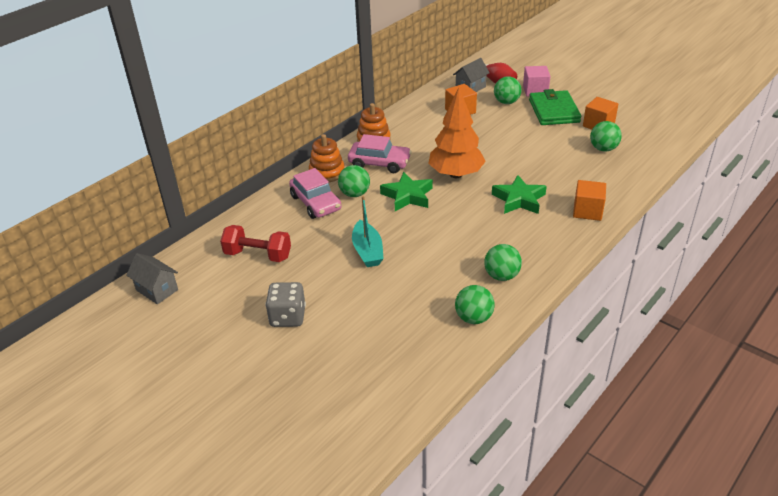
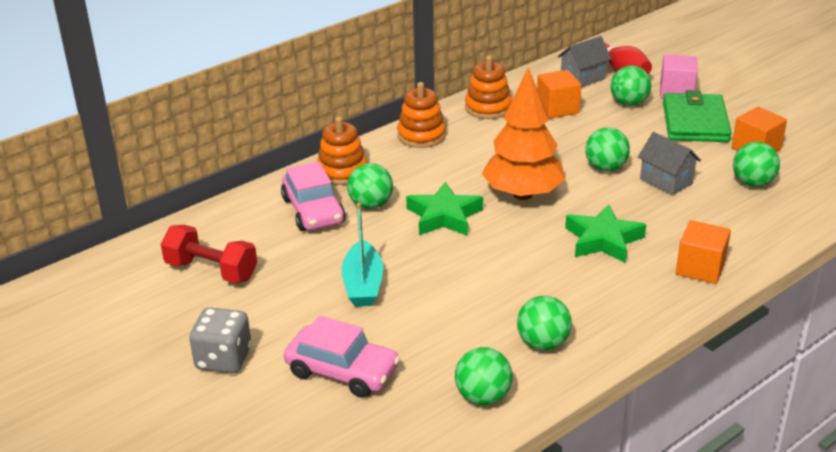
camera: 10 degrees right, 5 degrees down
grey house [126,253,178,304] -> grey house moved to [638,132,701,196]
pink car [348,134,412,173] -> pink car moved to [284,315,400,398]
none -> orange stacking toy [465,56,512,119]
none -> green ball [585,127,630,171]

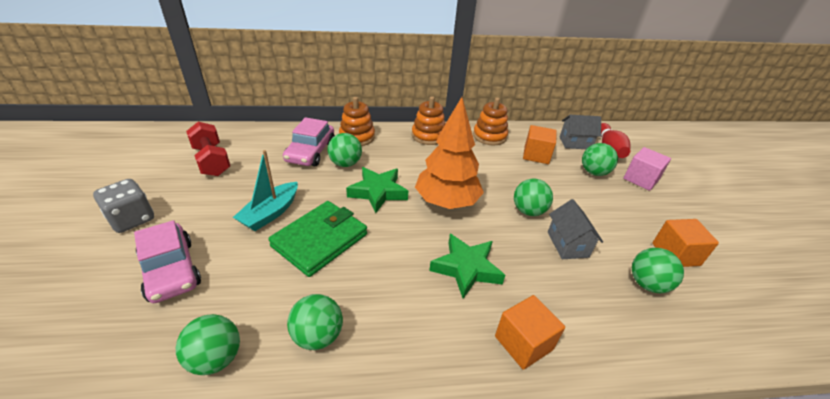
camera: 30 degrees right, 5 degrees up
green wallet [663,90,732,142] -> green wallet moved to [268,201,367,277]

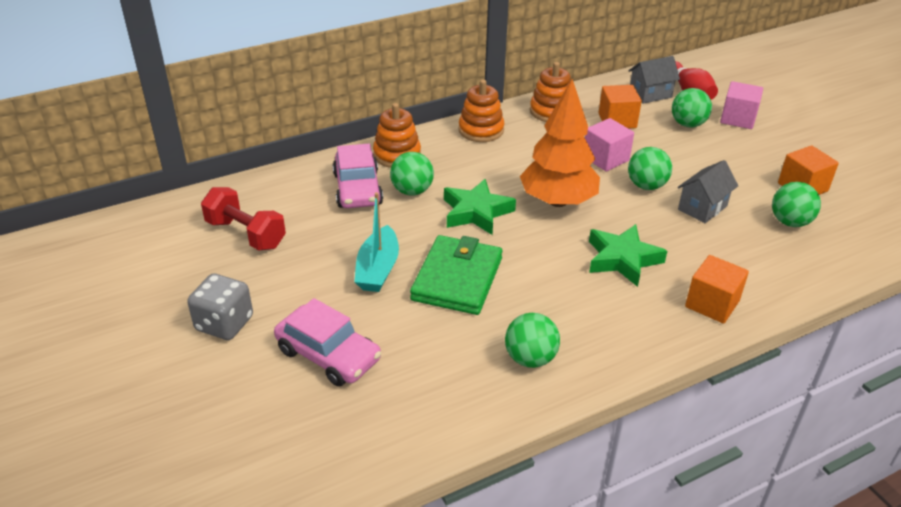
camera: 20 degrees left, 0 degrees up
green ball [176,314,240,375] -> none
grey house [548,199,603,259] -> grey house turned 75 degrees clockwise [678,160,738,223]
none -> pink cube [585,118,634,171]

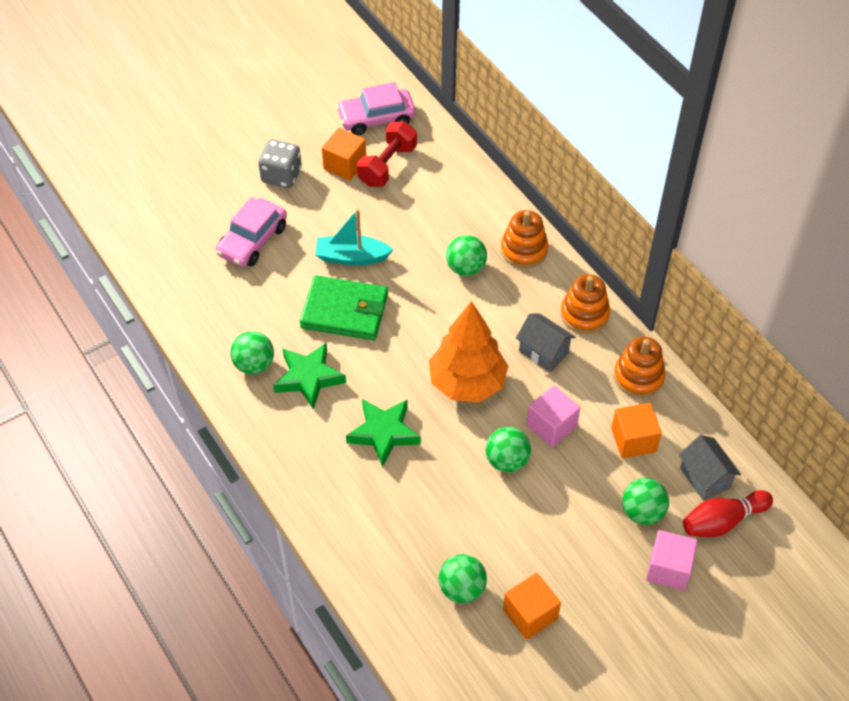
camera: 85 degrees right, 15 degrees up
pink car [333,144,383,208] -> pink car moved to [336,82,416,135]
green star [444,179,516,235] -> green star moved to [273,343,346,410]
grey house [678,160,738,223] -> grey house moved to [516,314,575,372]
orange cube [685,255,749,324] -> orange cube moved to [322,128,366,181]

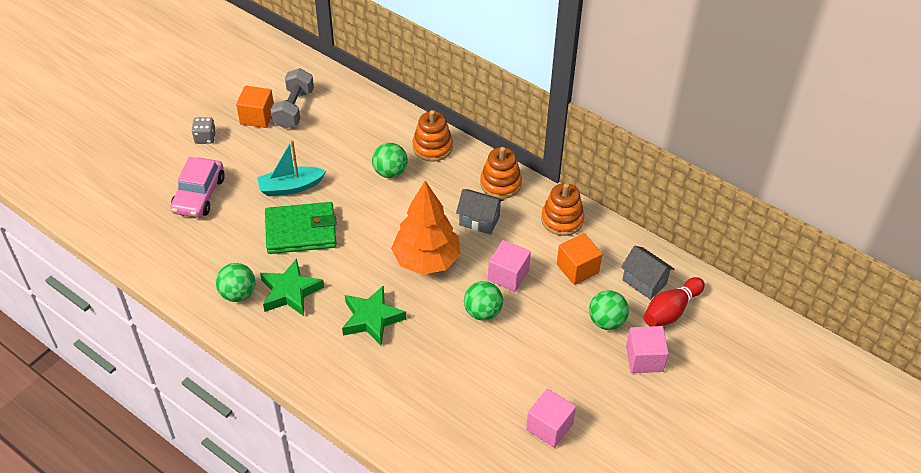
camera: 20 degrees left, 5 degrees down
grey dice [258,139,302,188] -> grey dice [191,117,216,144], size x0.66
pink car [336,82,416,135] -> none
red dumbbell [357,121,417,187] -> grey dumbbell [270,68,314,129]
green ball [438,554,487,603] -> none
orange cube [503,573,561,640] -> pink cube [526,389,576,448]

